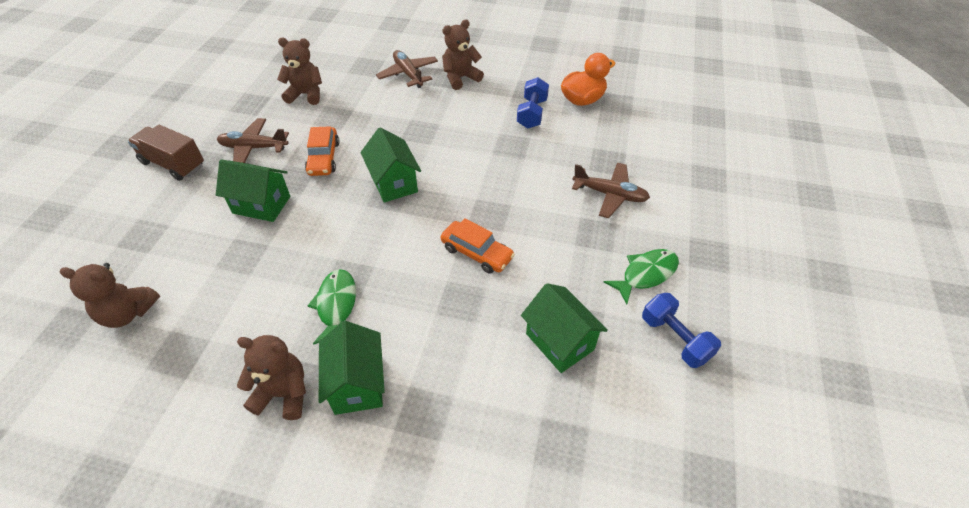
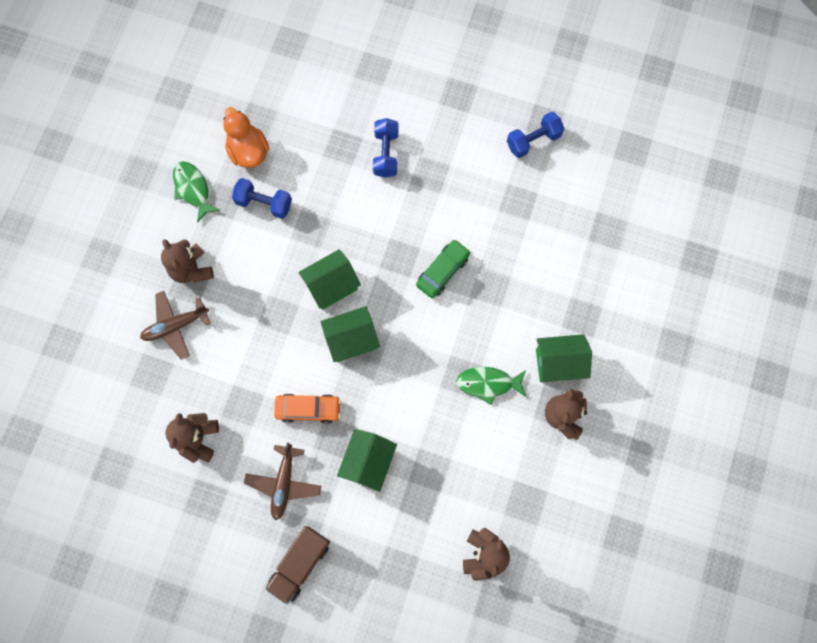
camera: 85 degrees left, 25 degrees up
orange car [441,218,515,274] -> green car [416,239,470,298]
green house [521,283,608,373] -> green house moved to [298,249,361,310]
brown plane [572,163,650,218] -> blue dumbbell [373,118,399,178]
green fish [603,249,679,305] -> green fish moved to [173,161,221,223]

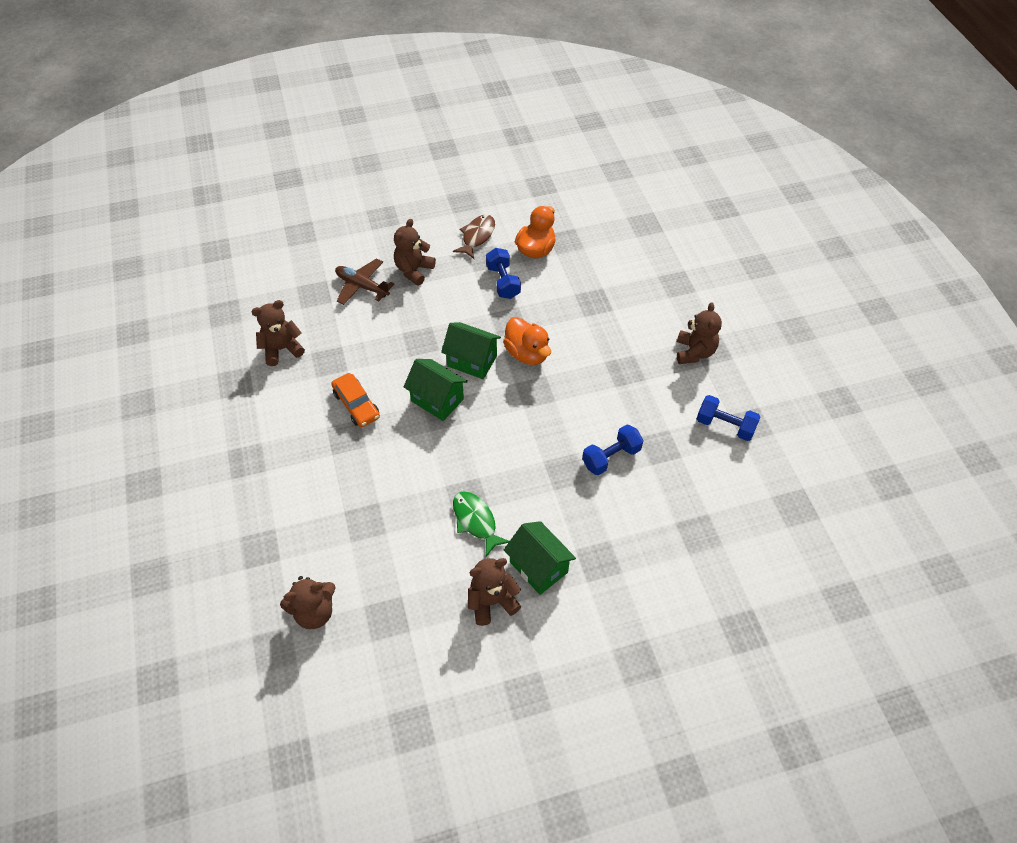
camera: 55 degrees right, 20 degrees down
green fish [173,161,221,223] -> brown fish [453,215,495,259]
brown plane [244,443,321,520] -> none
brown truck [265,526,330,605] -> none
green house [337,429,397,492] -> none
blue dumbbell [373,118,399,178] -> blue dumbbell moved to [582,424,644,475]
green car [416,239,470,298] -> none
none -> orange duck [503,317,551,365]
none -> brown teddy bear [677,302,722,364]

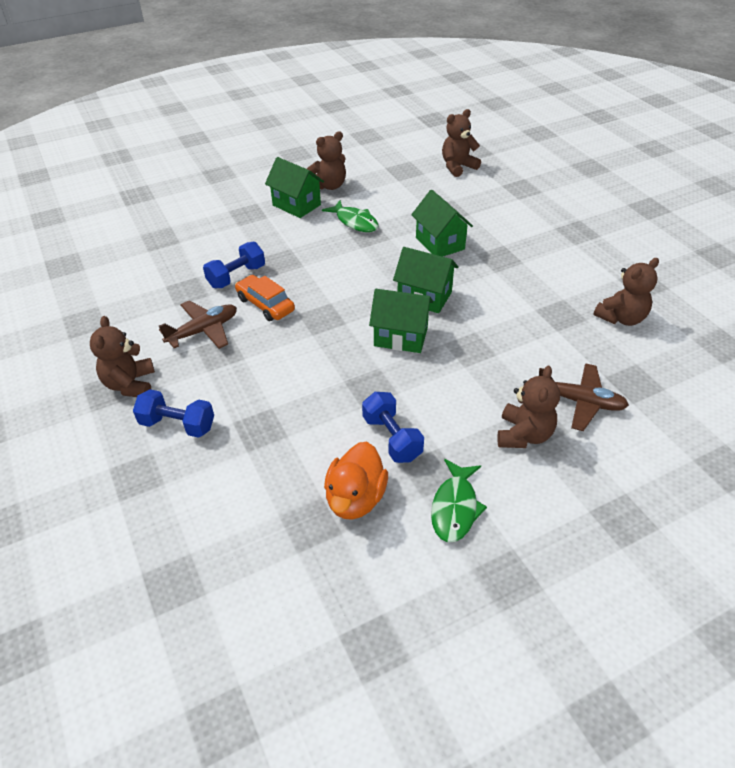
camera: 170 degrees right, 10 degrees down
orange car [331,373,380,427] -> orange car moved to [235,275,295,321]
brown fish [453,215,495,259] -> green fish [431,459,487,542]
orange duck [503,317,551,365] -> none
blue dumbbell [697,395,760,441] -> blue dumbbell moved to [133,389,214,438]
none -> brown plane [159,301,237,349]
none -> green house [411,190,473,257]

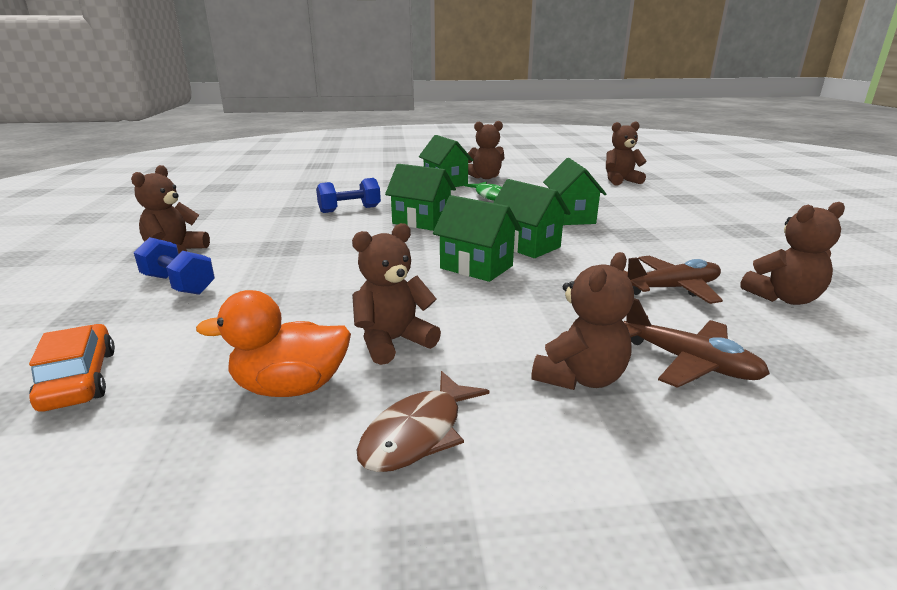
camera: 20 degrees right, 20 degrees down
brown plane [159,301,237,349] -> brown plane moved to [623,256,723,304]
orange car [235,275,295,321] -> orange car moved to [29,324,115,412]
orange duck [324,442,388,520] -> orange duck turned 45 degrees clockwise [196,290,351,397]
blue dumbbell [362,392,424,463] -> brown teddy bear [352,223,441,365]
green fish [431,459,487,542] -> brown fish [357,371,489,472]
none -> green house [385,164,456,231]

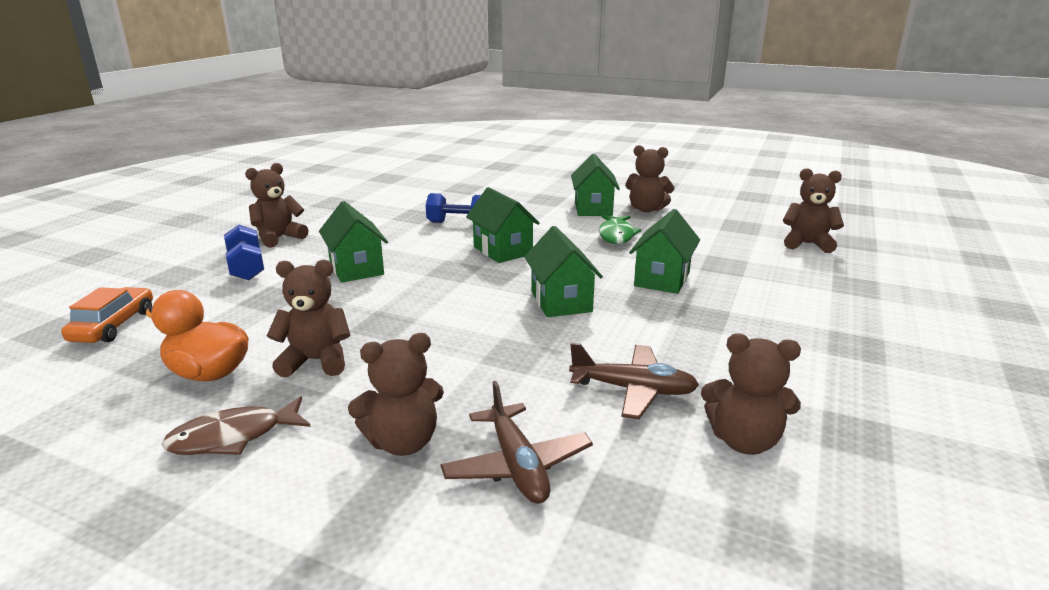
camera: 30 degrees right, 0 degrees up
green house [433,195,521,282] -> green house moved to [319,201,388,283]

